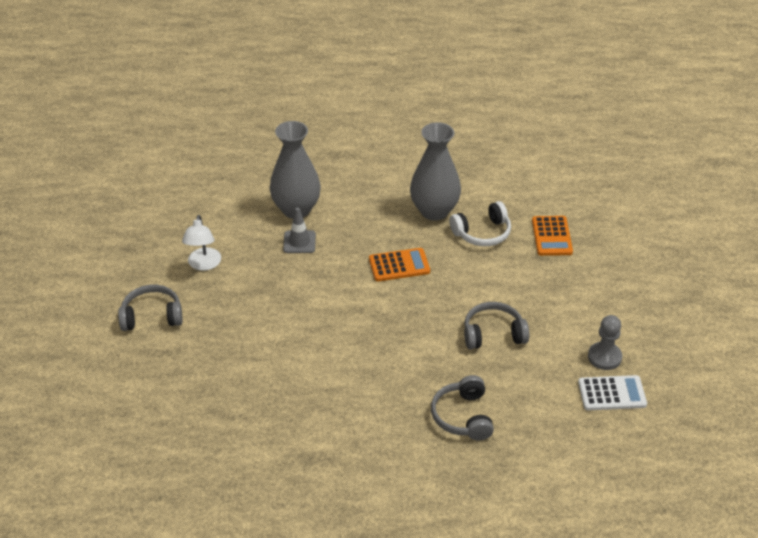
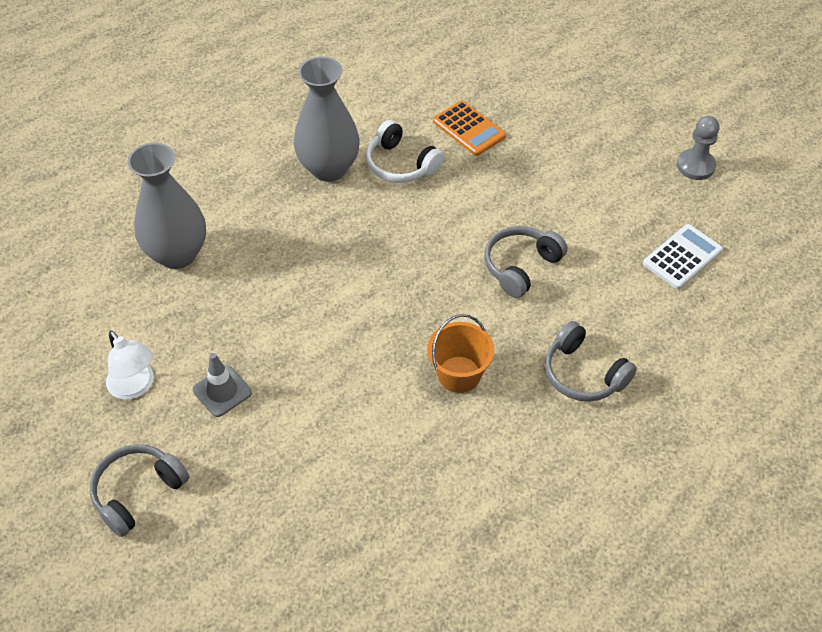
camera: 40 degrees left, 10 degrees up
grey traffic cone [283,208,316,253] -> grey traffic cone moved to [193,353,252,417]
orange calculator [369,248,430,281] -> none
white headphones [449,201,511,246] -> white headphones turned 105 degrees clockwise [366,120,444,183]
grey pawn [588,315,622,370] -> grey pawn moved to [677,116,720,180]
none -> orange bucket [428,314,494,393]

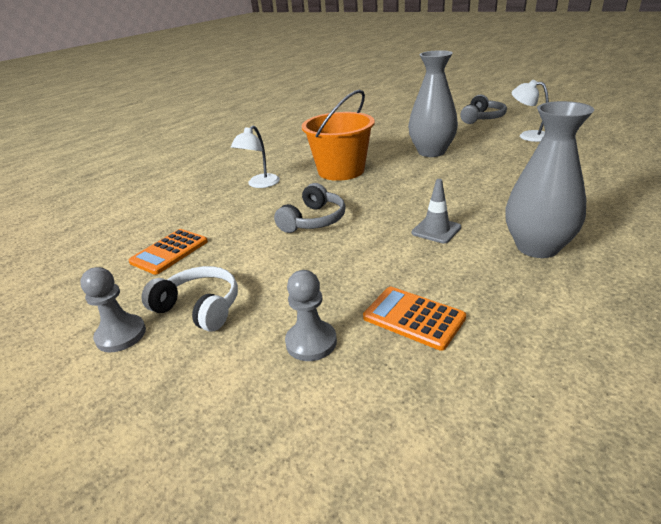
camera: 170 degrees right, 20 degrees down
grey vase [127,143,206,269] -> grey vase moved to [408,50,458,157]
grey traffic cone [193,353,252,417] -> grey traffic cone moved to [411,179,461,244]
white headphones [366,120,444,183] -> white headphones moved to [142,266,238,332]
orange bucket [428,314,494,393] -> orange bucket [302,90,375,181], size x1.62
grey headphones [545,321,637,402] -> white lamp [231,126,280,188]
white calculator [643,224,723,289] -> orange calculator [129,229,208,275]
none -> grey pawn [285,270,337,361]

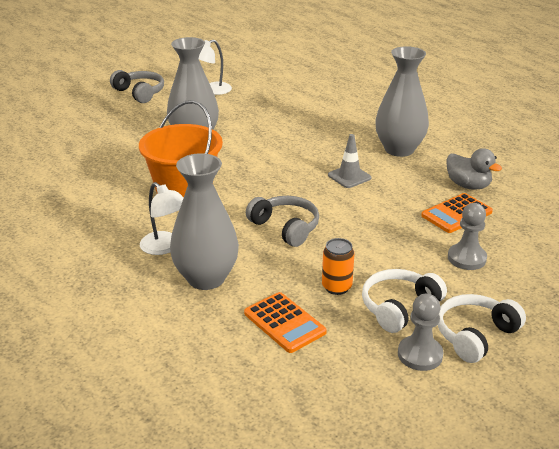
camera: 75 degrees left, 0 degrees up
none -> grey vase [170,153,239,290]
none -> orange can [322,238,355,295]
none -> white headphones [438,294,526,363]
none -> grey duck [446,148,502,190]

